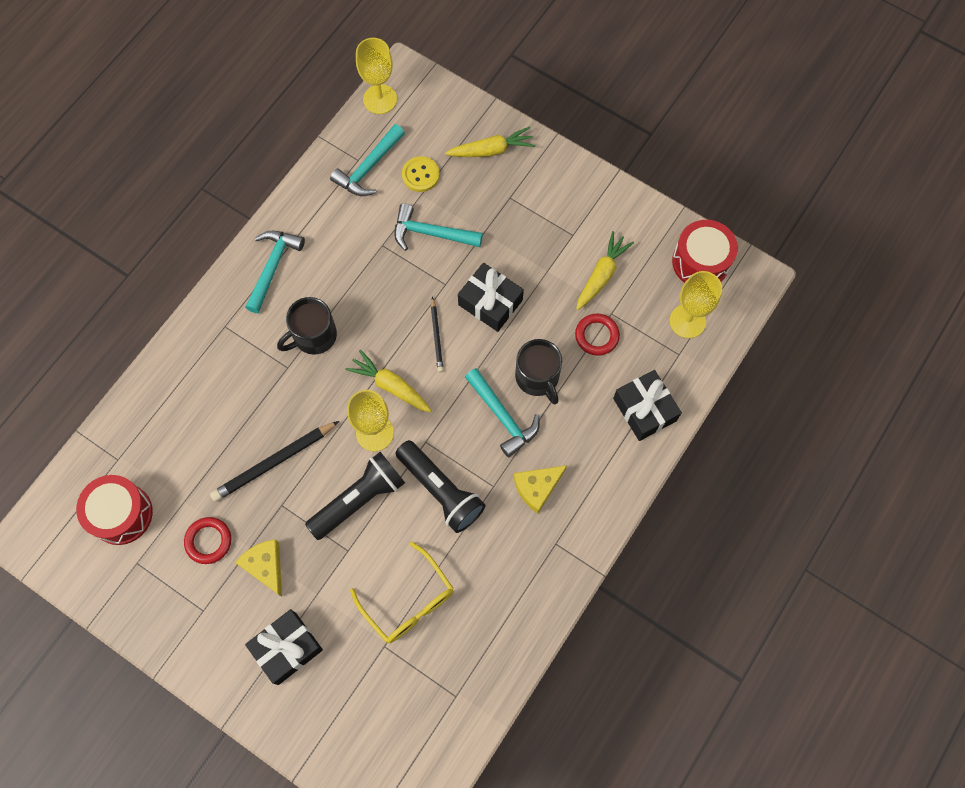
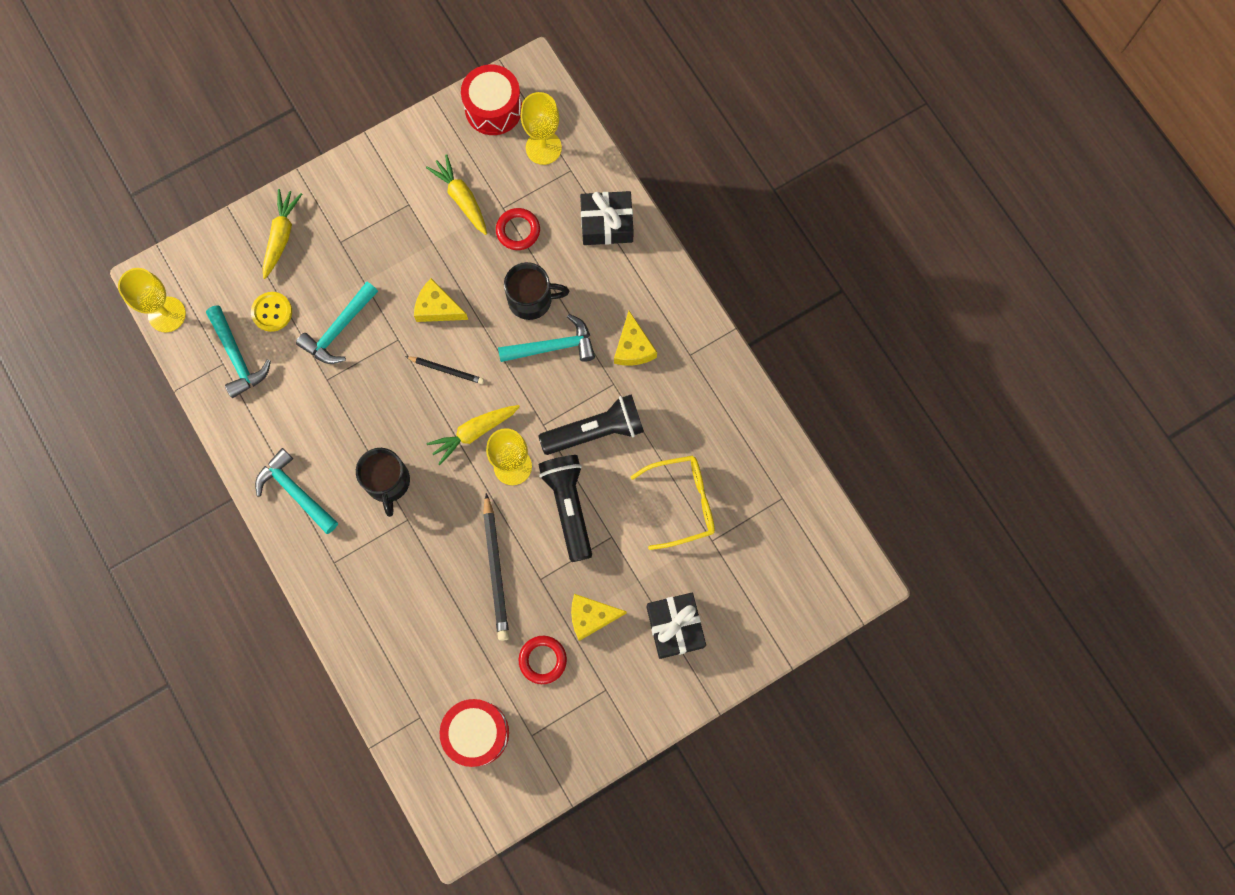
camera: 65 degrees left, 5 degrees up
black gift [458,263,524,332] -> yellow cheese [414,278,468,322]

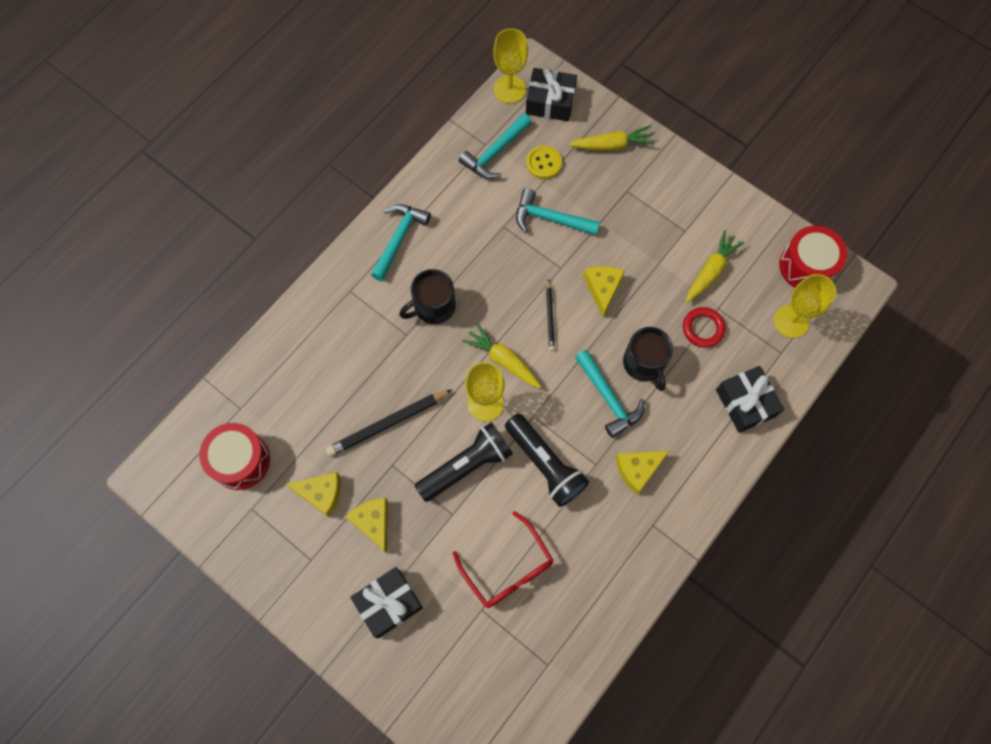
camera: 70 degrees right, 5 degrees down
red ring [519,636,567,684] -> yellow cheese [285,472,341,517]
yellow glasses [631,456,715,550] -> red glasses [453,511,554,608]
none -> black gift [526,67,577,121]

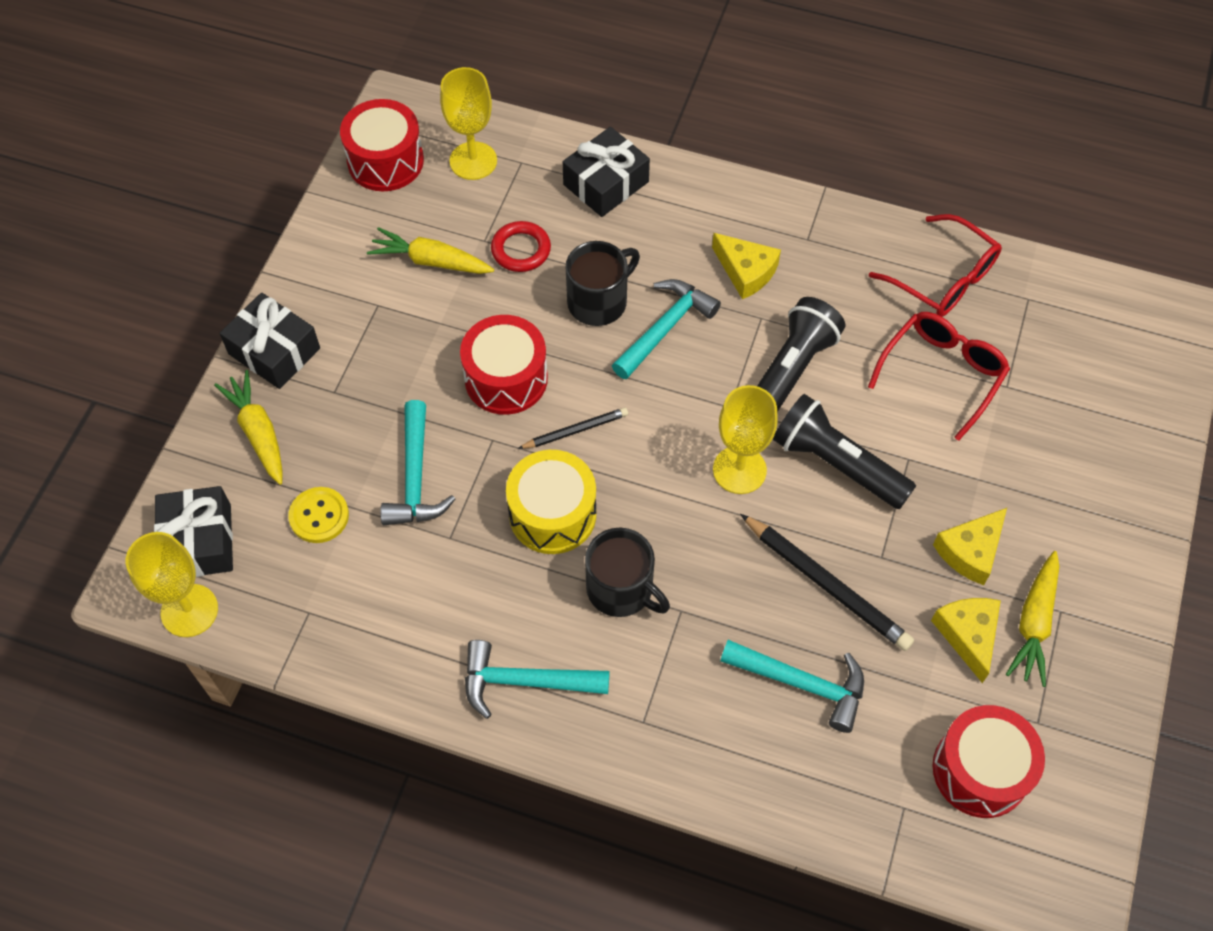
camera: 110 degrees left, 10 degrees down
black gift [350,567,423,638] -> black gift moved to [220,293,320,389]
turquoise hammer [459,113,532,179] -> turquoise hammer moved to [720,640,864,733]
yellow carrot [462,323,541,389] -> yellow carrot moved to [1006,551,1059,687]
yellow cheese [583,266,625,317] -> red drum [460,315,548,415]
none -> yellow drum [506,450,597,554]
none -> red glasses [869,214,1002,317]

